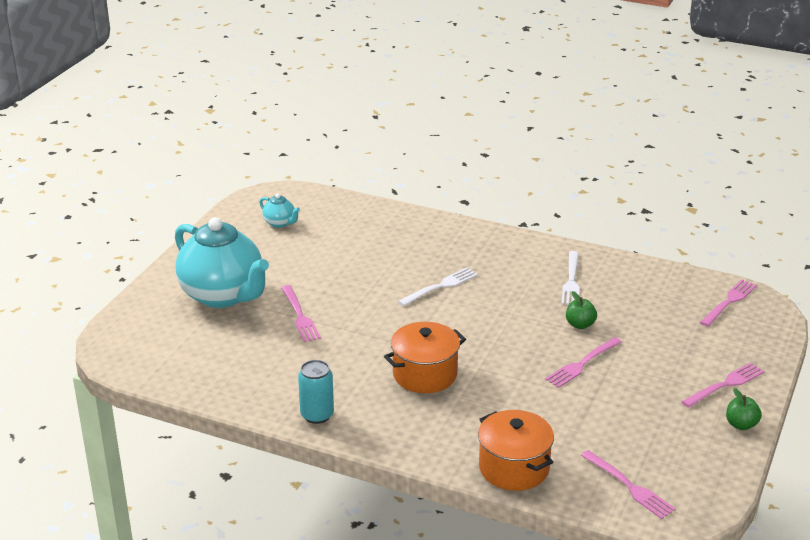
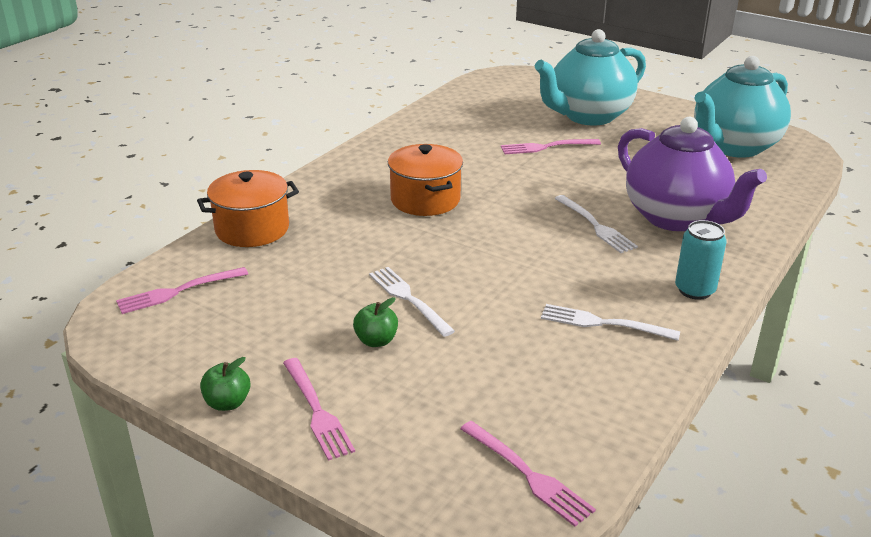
camera: 100 degrees right, 0 degrees up
turquoise teapot [259,194,300,228] -> turquoise teapot [694,56,791,158], size x2.43
turquoise can [298,360,334,424] -> turquoise can moved to [675,220,727,300]
pink fork [545,337,622,388] -> white fork [369,267,455,337]
green apple [566,291,597,329] -> green apple moved to [353,297,398,347]
none -> purple teapot [618,117,767,231]

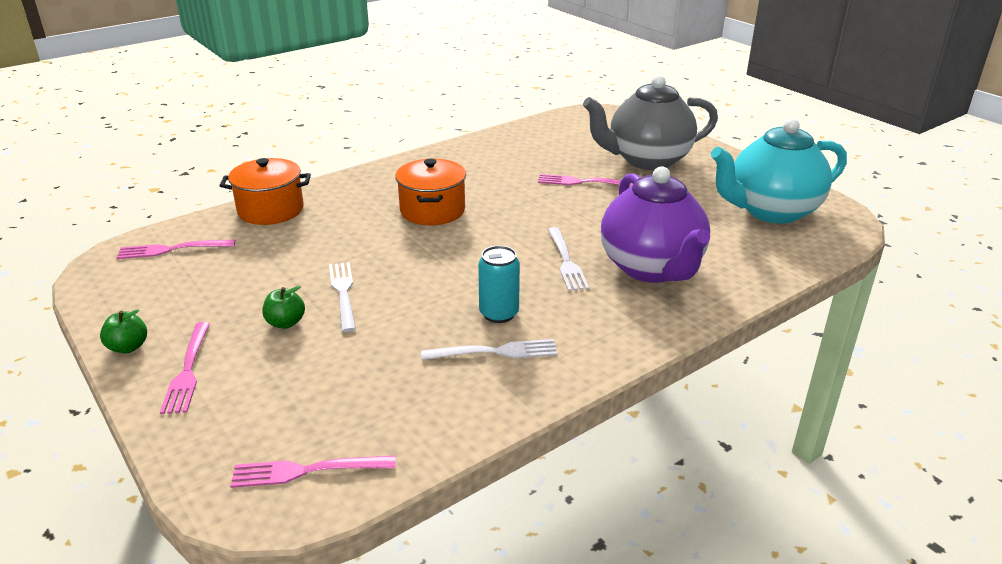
camera: 20 degrees right, 0 degrees up
pink fork [460,421,596,527] -> pink fork turned 105 degrees clockwise [230,455,396,488]
turquoise teapot [535,29,646,126] -> grey teapot [583,75,718,170]
white fork [541,304,680,341] -> white fork turned 135 degrees clockwise [421,339,557,360]
turquoise can [675,220,727,300] -> turquoise can moved to [478,246,520,323]

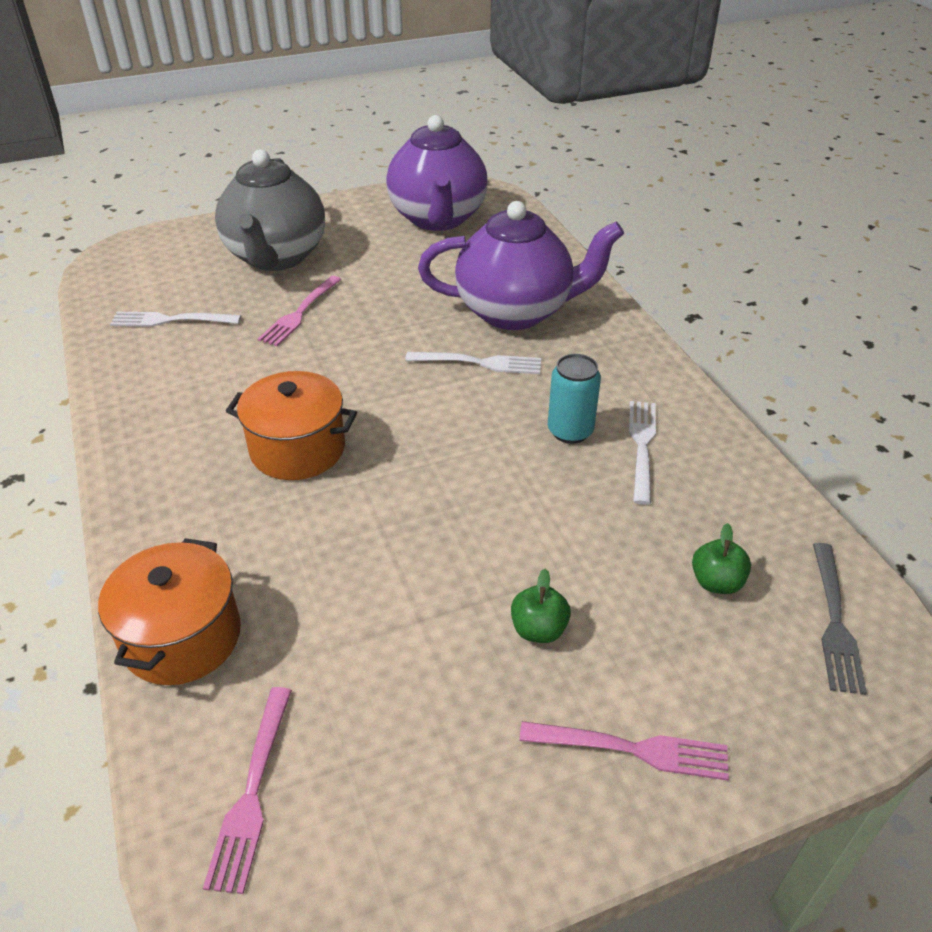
camera: 75 degrees left, 10 degrees up
green apple [100,310,147,354] -> green apple moved to [692,523,751,594]
pink fork [230,455,396,488] -> grey fork [813,543,867,695]
white fork [329,262,356,332] -> white fork moved to [110,312,241,327]
turquoise teapot [711,118,847,224] -> purple teapot [386,115,487,231]

